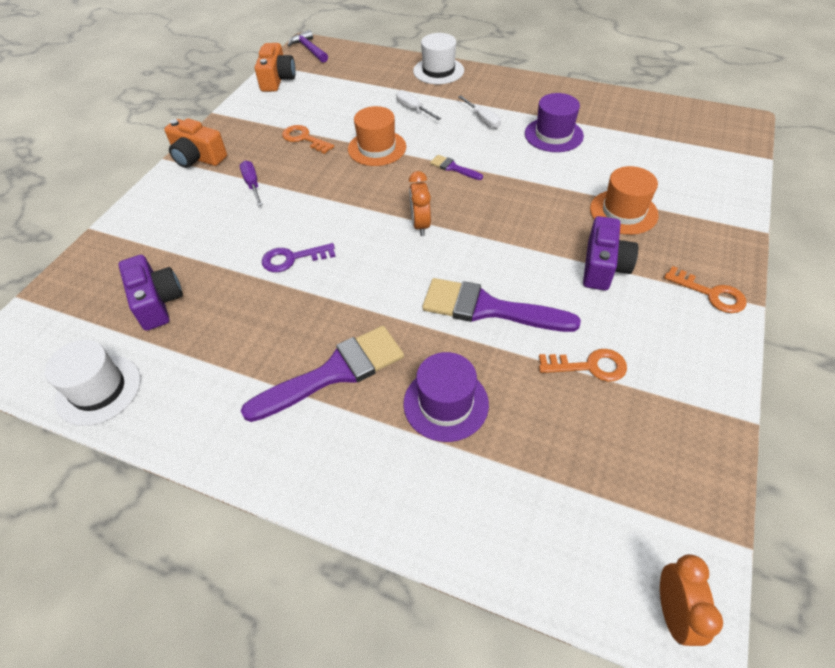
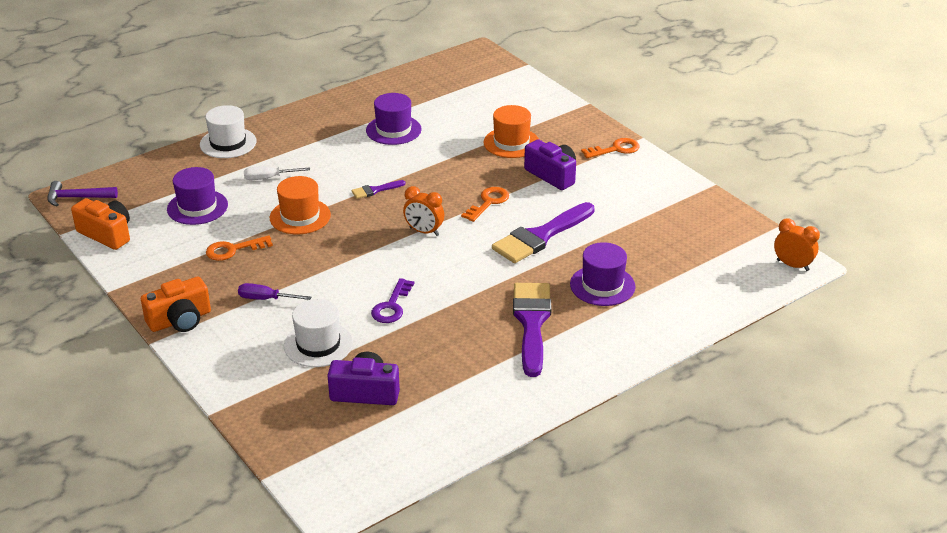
camera: 60 degrees left, 15 degrees down
white hat [45,340,141,426] -> white hat moved to [284,299,353,367]
white screwdriver [458,96,501,129] -> none
orange key [539,349,627,382] -> orange key moved to [461,187,509,222]
none -> purple hat [167,167,228,225]

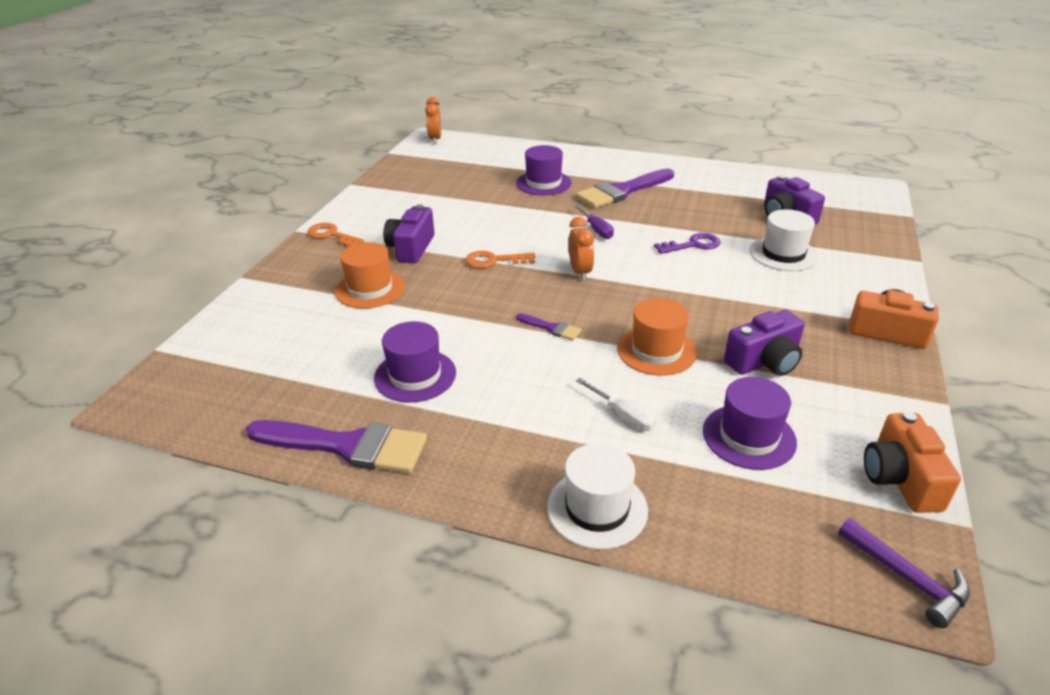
camera: 125 degrees left, 0 degrees up
orange key [206,235,273,261] -> purple camera [724,310,804,376]
purple screwdriver [238,283,311,300] -> purple screwdriver moved to [574,205,614,239]
purple brush [492,202,595,263] -> purple brush moved to [246,420,427,473]

